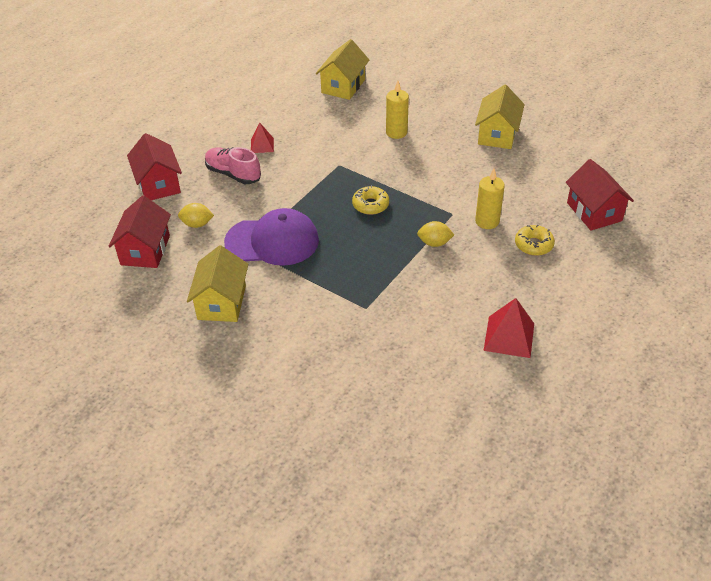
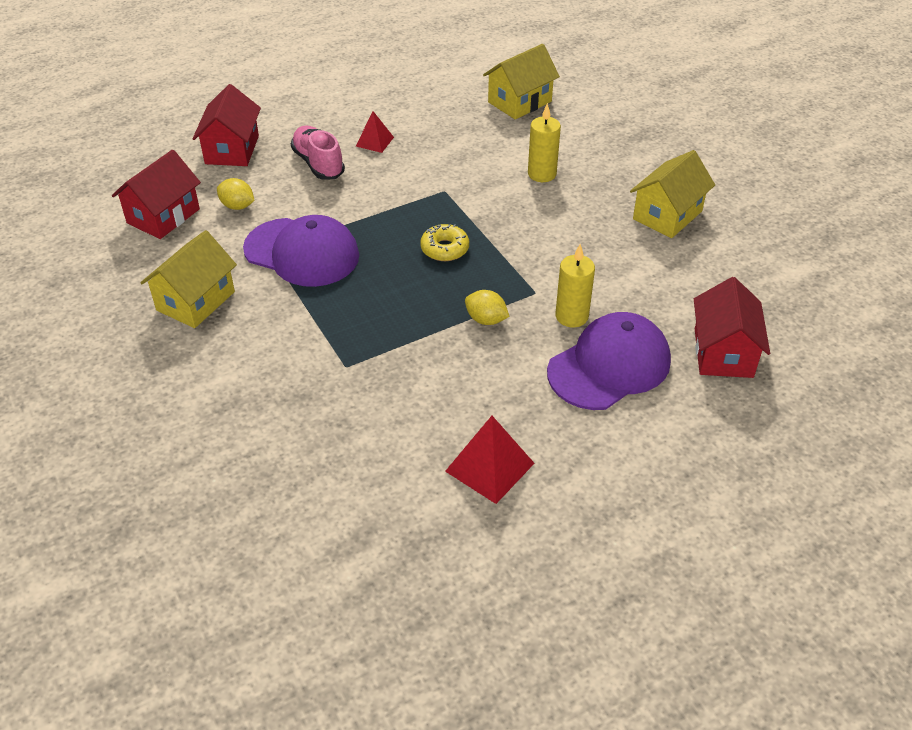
camera: 25 degrees right, 0 degrees up
yellow donut [515,225,555,256] -> purple cap [547,312,671,410]

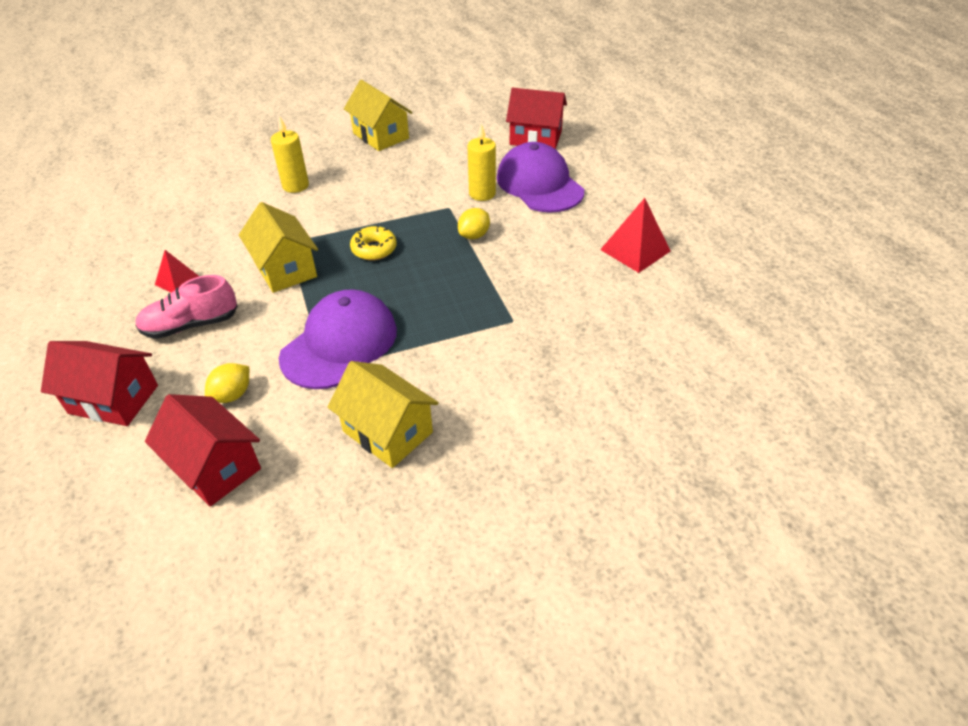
camera: 80 degrees left, 0 degrees up
yellow house [483,44,560,119] -> yellow house moved to [239,202,318,293]

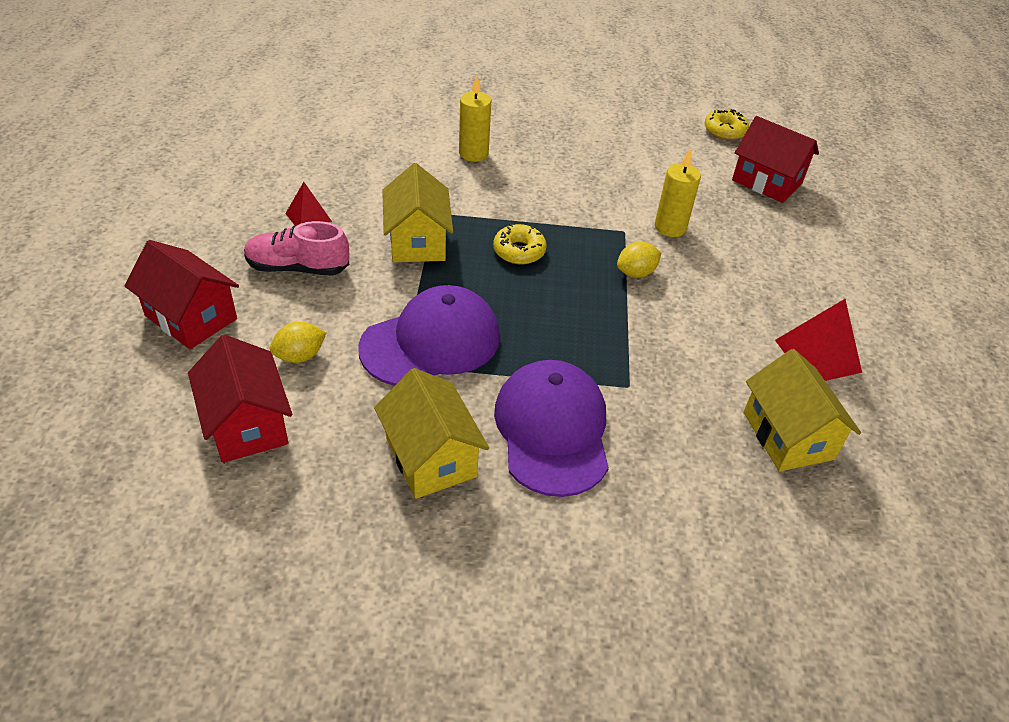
camera: 20 degrees right, 0 degrees up
yellow house [344,80,412,151] -> yellow house moved to [744,349,861,471]
purple cap [497,142,584,213] -> purple cap moved to [494,360,609,497]
none -> yellow donut [704,109,749,140]

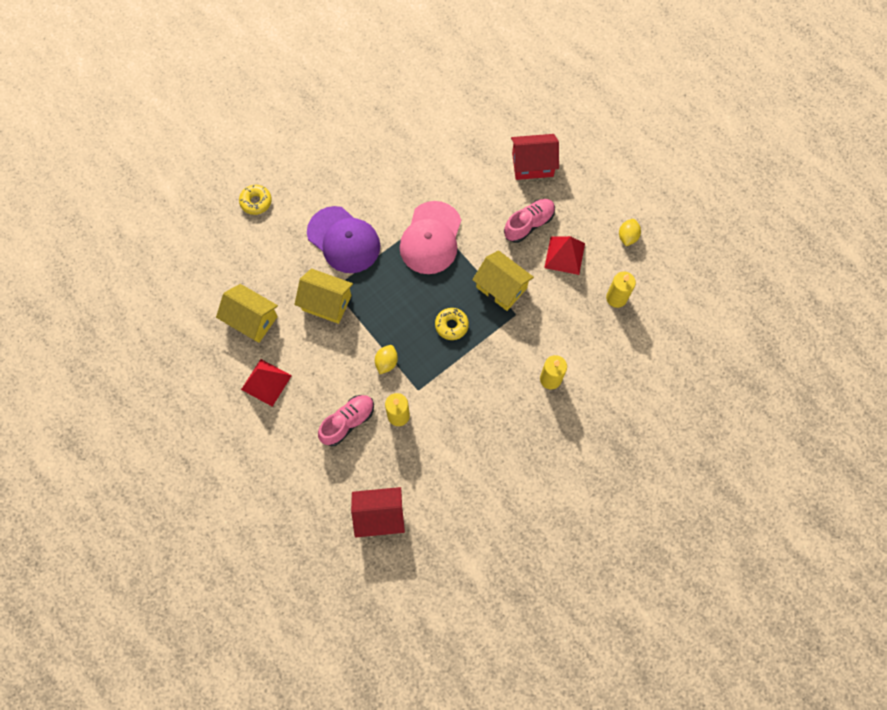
camera: 140 degrees right, 25 degrees up
red house [188,335,292,463] -> none
yellow lemon [270,322,327,363] -> yellow lemon moved to [619,219,641,246]
red pyramid [285,182,332,226] -> red pyramid [544,236,585,275], size x1.62
purple cap [358,285,500,386] -> pink cap [400,201,461,274]
yellow house [374,368,489,499] -> yellow house moved to [294,269,353,324]
yellow donut [704,109,749,140] -> yellow donut moved to [239,185,272,215]
none -> pink shoe [318,395,374,446]
none -> yellow candle [606,271,636,308]

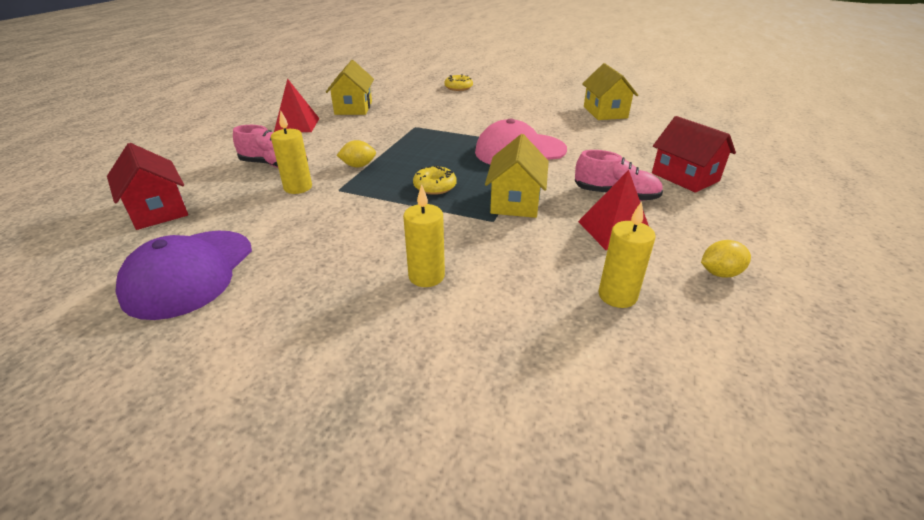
camera: 60 degrees right, 35 degrees down
yellow house [294,269,353,324] -> yellow house moved to [582,63,638,120]
purple cap [307,206,381,273] -> purple cap moved to [115,231,252,320]

